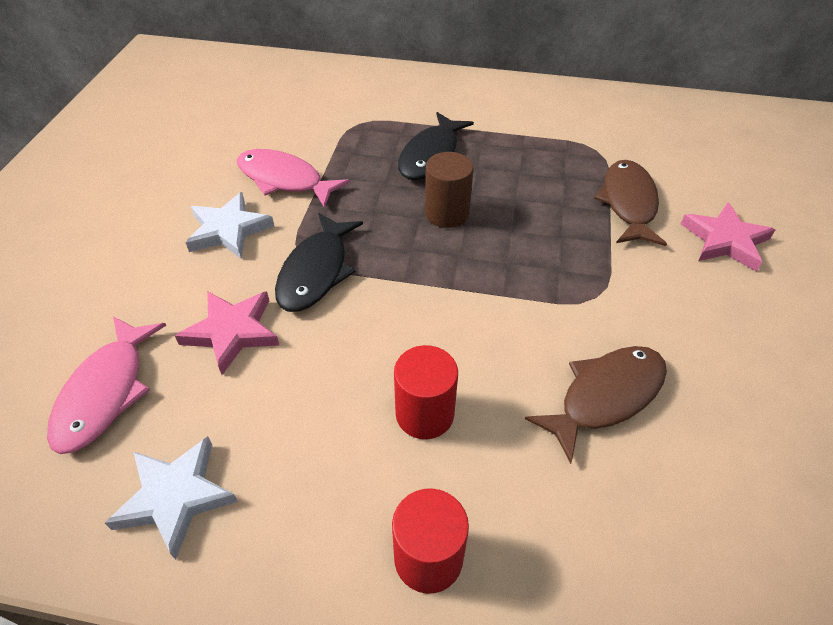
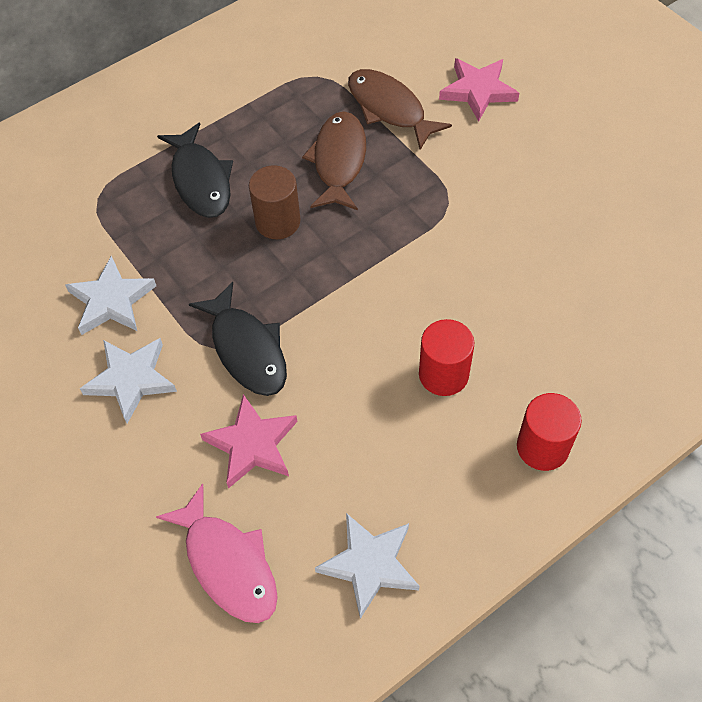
camera: 45 degrees left, 10 degrees up
pink fish [237,149,350,208] -> white star [65,256,156,335]
brown fish [525,346,667,464] -> brown fish moved to [302,111,366,210]

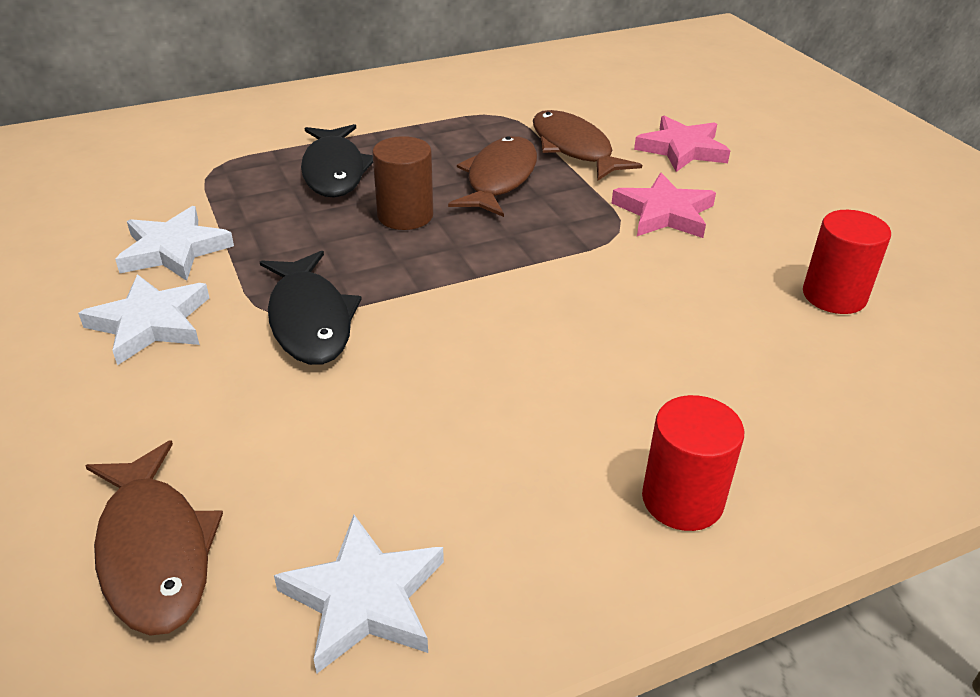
camera: 10 degrees right, 20 degrees down
pink fish [156,484,278,623] -> brown fish [85,440,223,636]
pink star [200,394,298,489] -> pink star moved to [612,173,716,238]
red cylinder [419,319,474,396] -> red cylinder moved to [803,210,891,314]

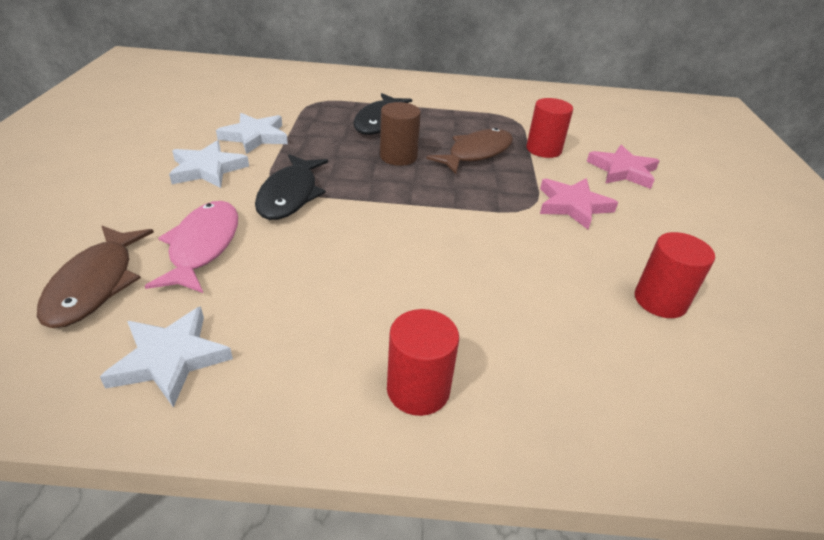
camera: 25 degrees right, 0 degrees up
brown fish [533,110,642,180] -> red cylinder [526,98,573,158]
none -> pink fish [145,201,238,293]

